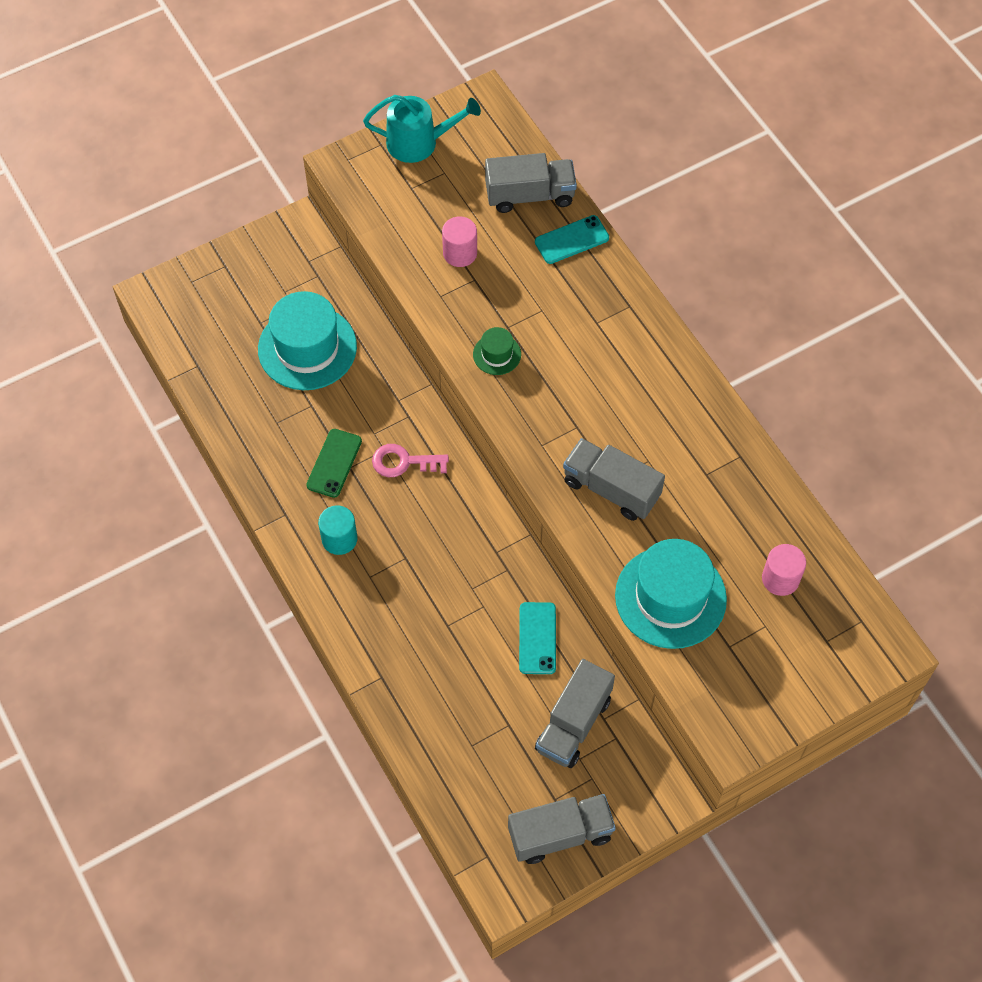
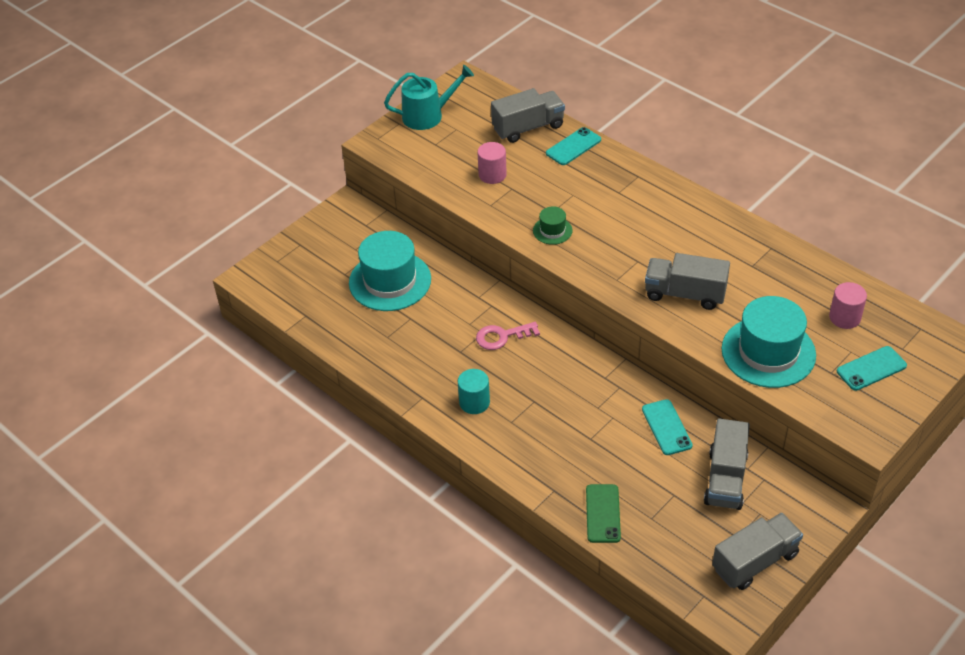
camera: 15 degrees left, 15 degrees down
green phone [306,429,362,498] -> green phone moved to [586,484,621,543]
none -> turquoise phone [837,346,907,391]

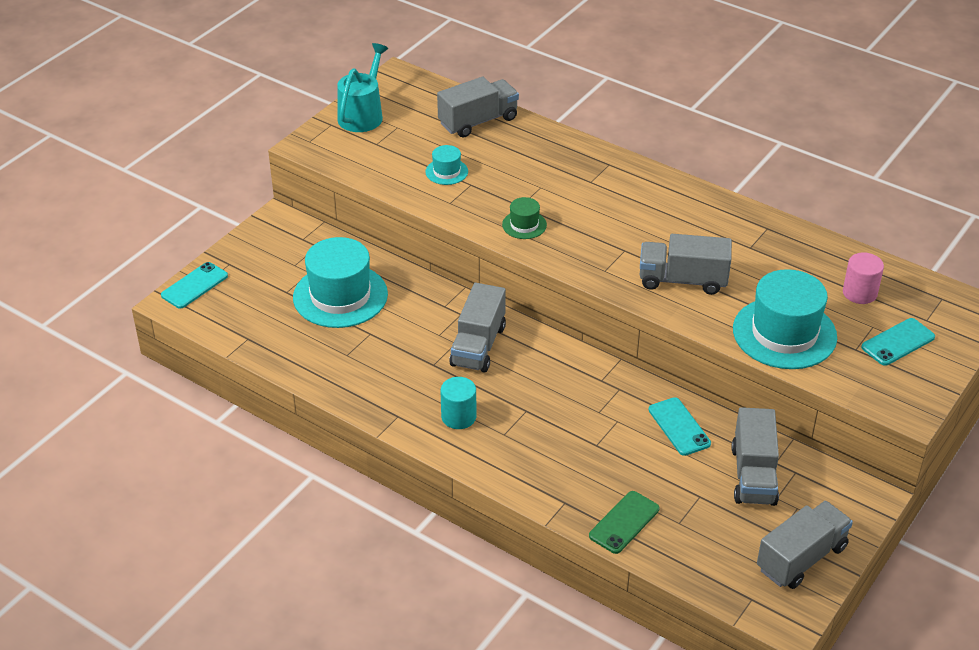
camera: 10 degrees left, 5 degrees down
turquoise watering can [384,65,474,130] -> turquoise watering can turned 45 degrees counterclockwise [337,43,388,132]
pink key [476,322,540,350] -> grey truck [449,283,506,373]
pink cylinder [477,142,507,184] -> turquoise hat [425,145,468,185]
turquoise phone [546,127,601,165] -> turquoise phone moved to [161,262,228,309]
green phone [586,484,621,543] -> green phone turned 45 degrees clockwise [589,491,660,554]

